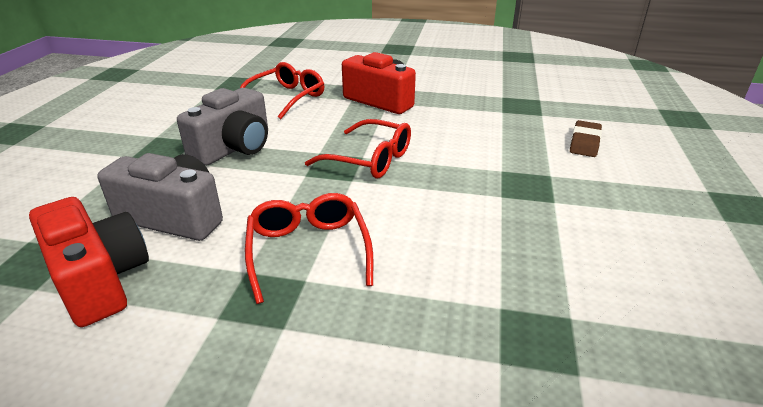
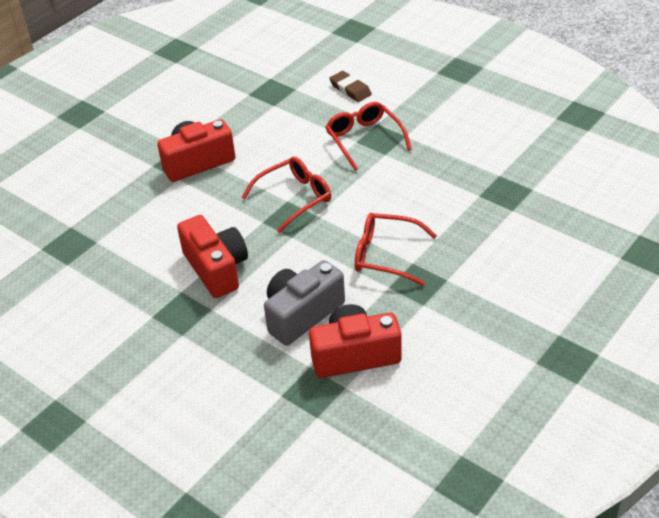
camera: 60 degrees left, 10 degrees up
grey camera [177,88,268,166] -> red camera [177,215,248,298]
red glasses [240,62,324,119] -> red glasses moved to [326,102,412,171]

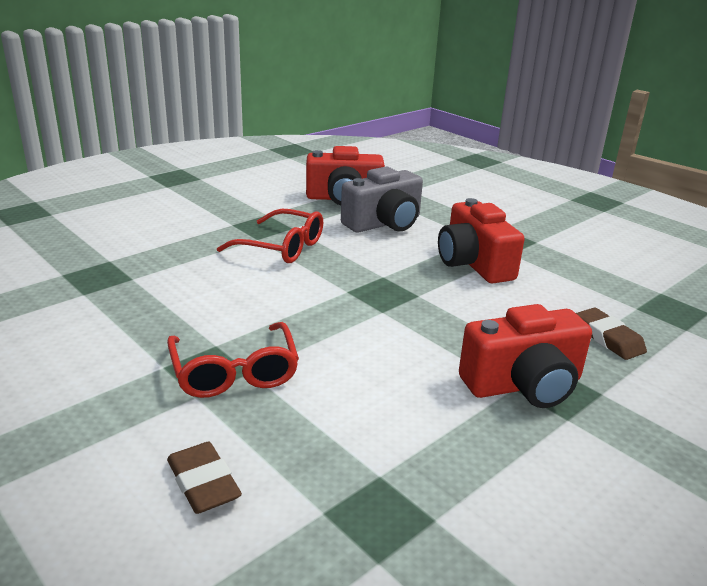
camera: 175 degrees left, 15 degrees down
red glasses [241,157,331,233] -> none
none -> brown eraser [576,308,647,360]

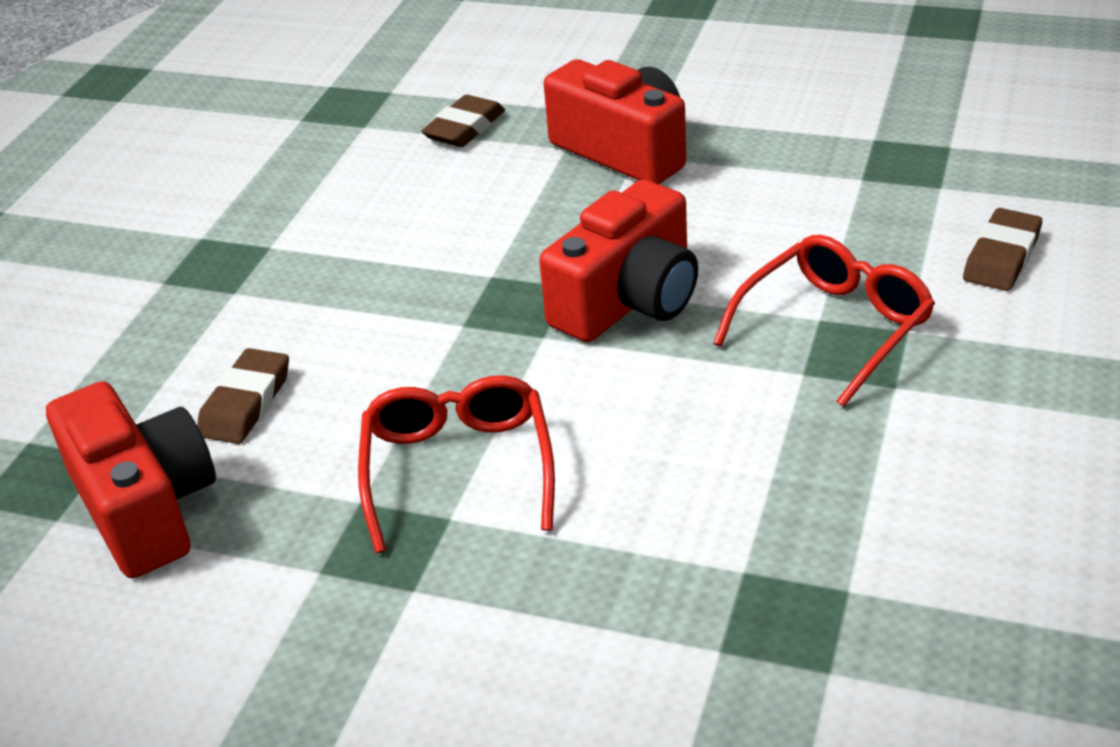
camera: 115 degrees left, 10 degrees up
grey camera [341,167,423,232] -> brown eraser [197,348,289,444]
red camera [438,198,525,283] -> red camera moved to [539,179,698,342]

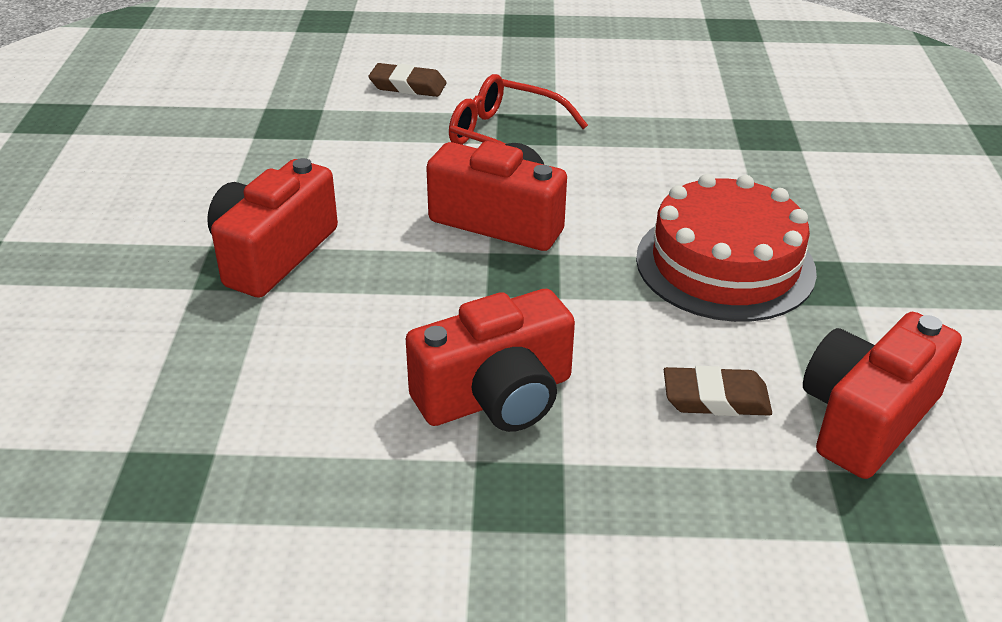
camera: 110 degrees left, 0 degrees up
red glasses [358,375,555,553] -> red cake [636,174,817,322]
brown eraser [421,95,505,147] -> none
none -> red camera [406,289,575,432]

